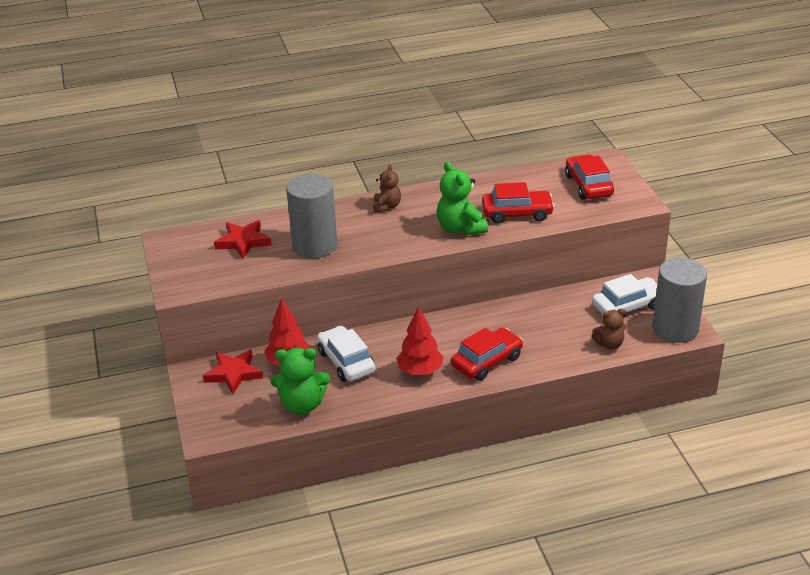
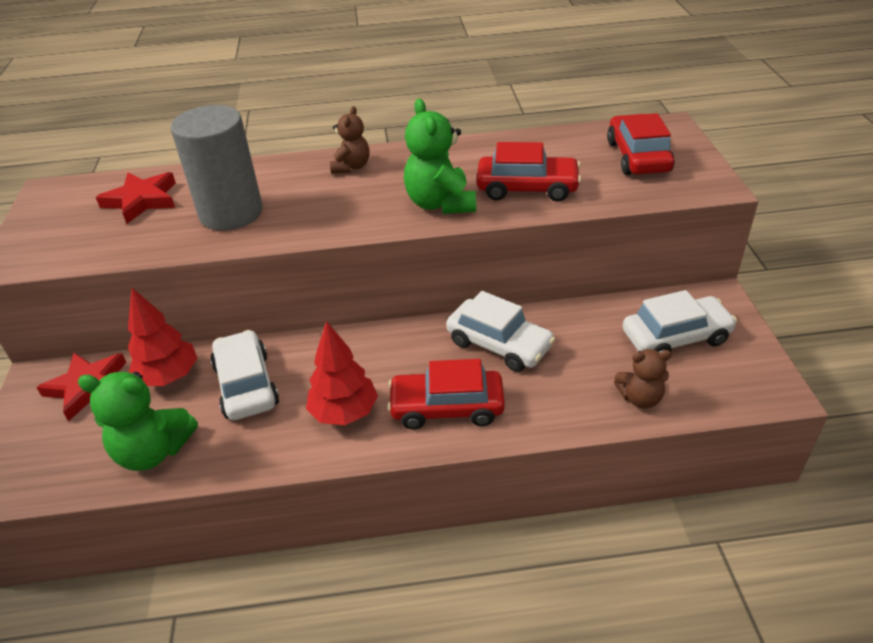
camera: 10 degrees right, 5 degrees up
red car [451,327,523,381] -> red car turned 150 degrees counterclockwise [387,359,505,429]
grey cylinder [652,258,707,343] -> none
none -> white car [446,291,555,372]

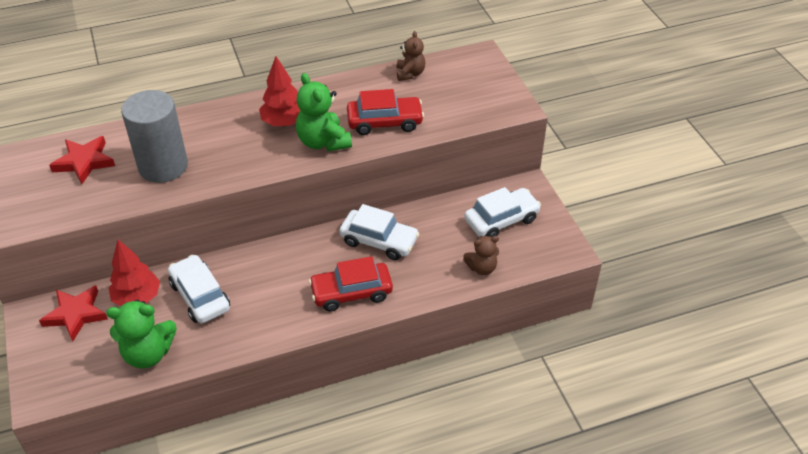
camera: 15 degrees left, 5 degrees up
red tree [306,321,378,425] -> red tree moved to [259,56,301,126]
brown teddy bear [330,106,370,174] -> brown teddy bear moved to [397,31,425,81]
red car [607,113,675,175] -> none

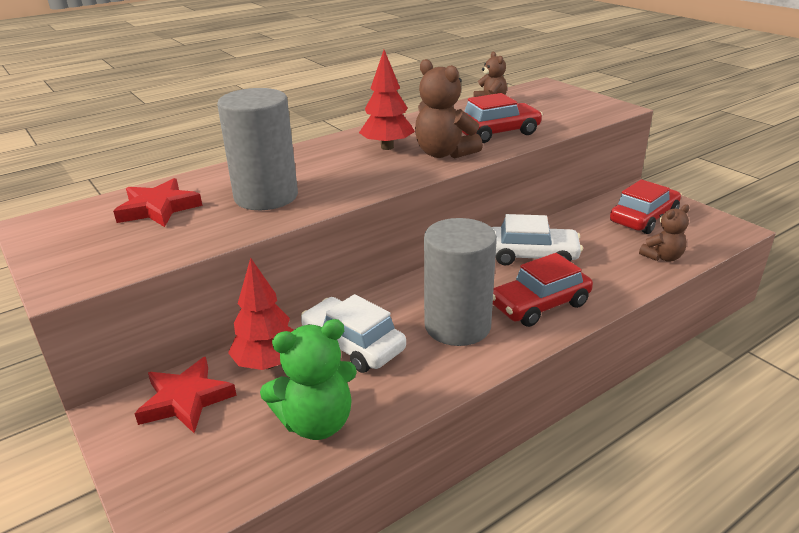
camera: 15 degrees left, 15 degrees down
green teddy bear [296,73,352,151] -> brown teddy bear [415,59,483,159]
white car [464,187,541,238] -> red car [610,179,681,234]
none -> grey cylinder [424,218,497,346]

